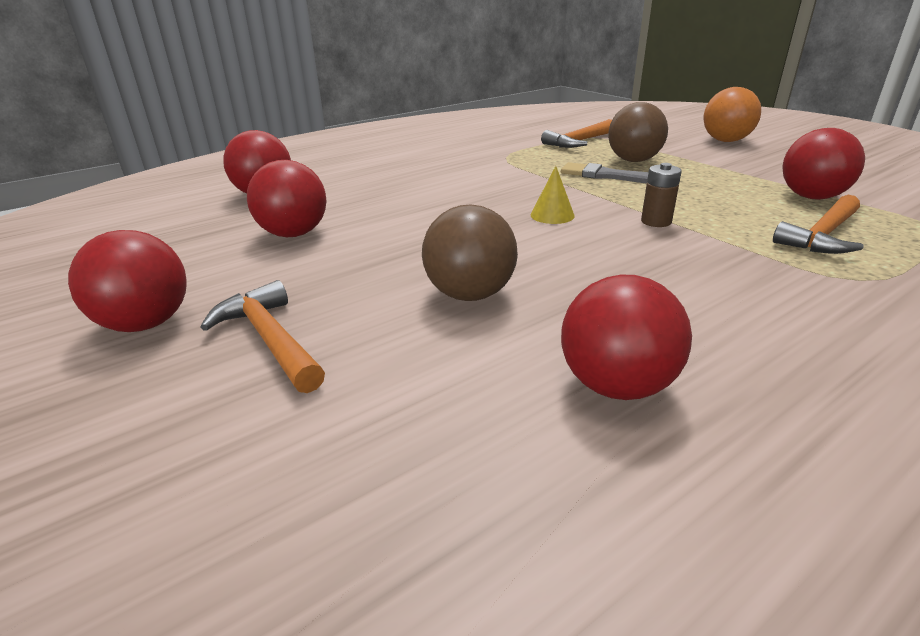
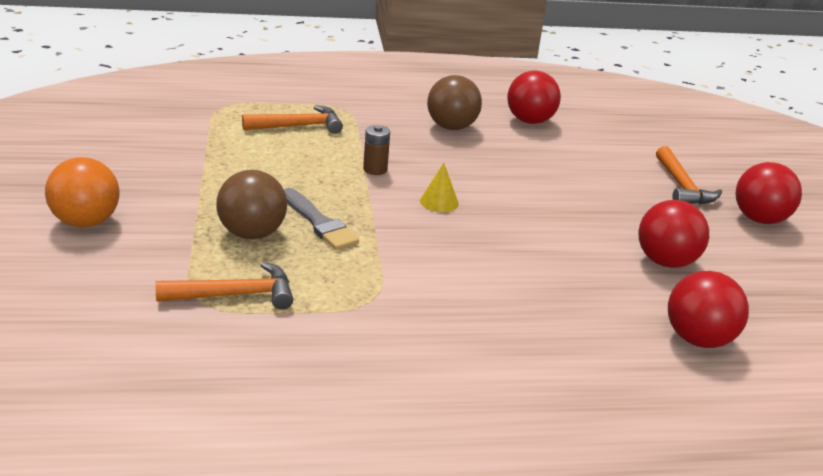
camera: 155 degrees left, 0 degrees up
brown ball [422,205,518,301] -> brown ball moved to [427,75,482,130]
red ball [782,128,865,200] -> none

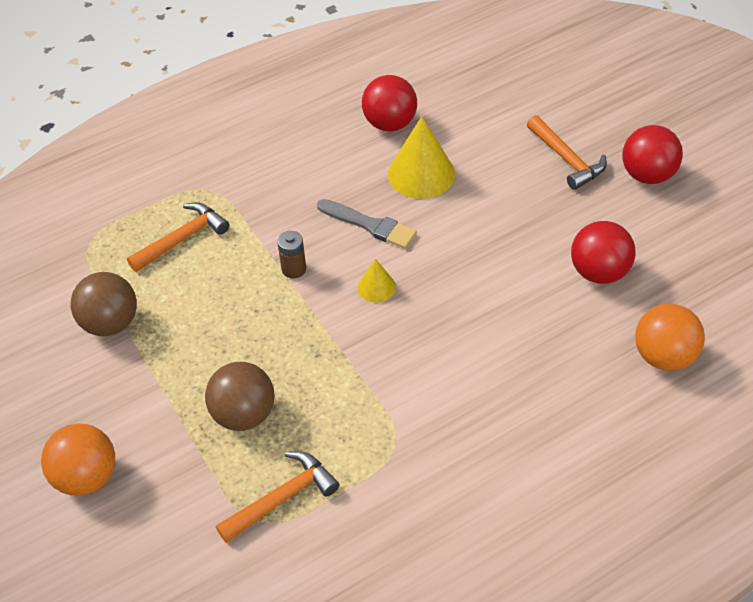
camera: 20 degrees left, 20 degrees up
grey brush [284,188,359,250] -> grey brush moved to [317,199,417,249]
brown ball [427,75,482,130] -> brown ball moved to [71,272,137,336]
red ball [668,271,749,348] -> orange ball [635,304,705,371]
none -> yellow cone [388,116,455,199]

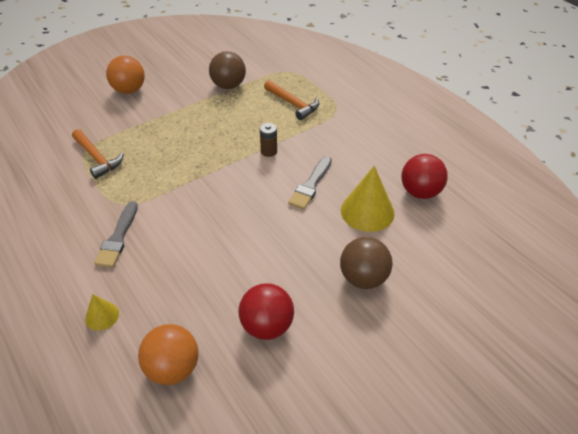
camera: 85 degrees right, 5 degrees down
brown ball [205,362,275,431] -> brown ball moved to [340,237,393,289]
yellow cone [358,259,396,303] -> yellow cone moved to [85,294,119,331]
orange hammer [527,115,607,190] -> none
red ball [622,125,683,184] -> none
none -> grey brush [94,201,138,268]

